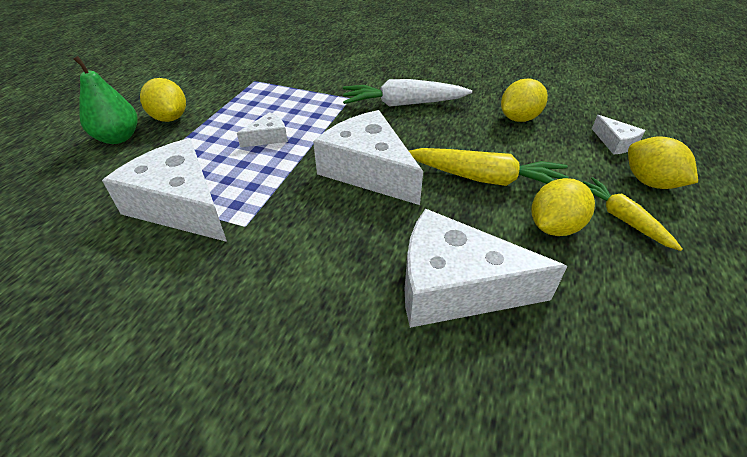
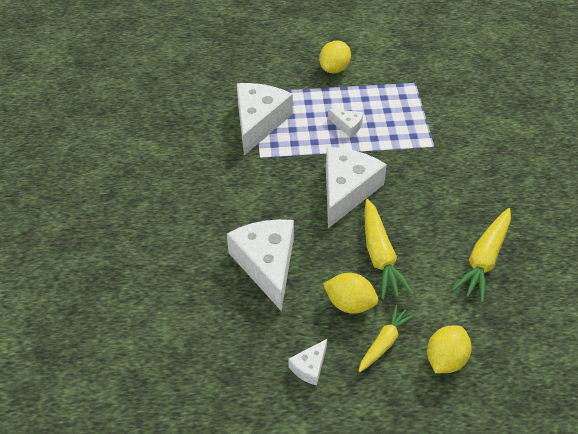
camera: 65 degrees right, 5 degrees up
green pear [74,56,137,144] -> none
white carrot [343,79,472,107] -> none
yellow lemon [501,78,548,122] -> yellow carrot [452,208,511,303]
white cheese [592,115,646,155] -> white cheese moved to [288,339,327,386]

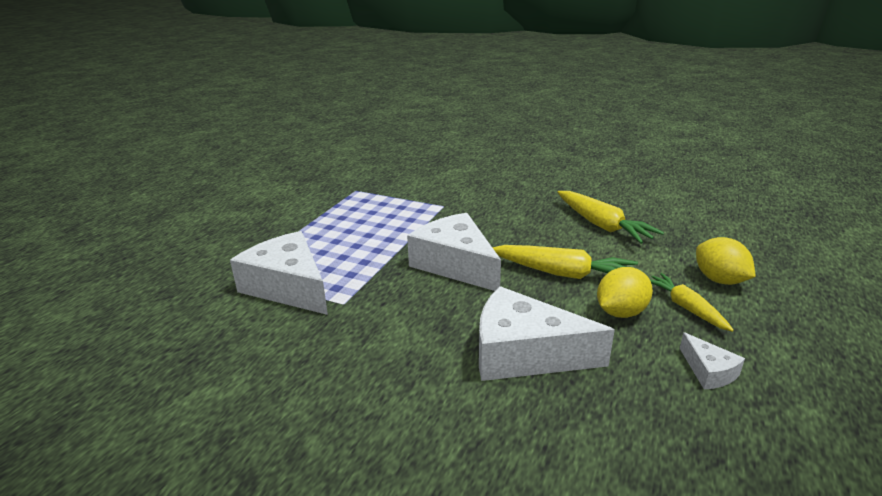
camera: 60 degrees left, 20 degrees down
yellow lemon [319,40,351,73] -> none
white cheese [328,109,363,137] -> none

